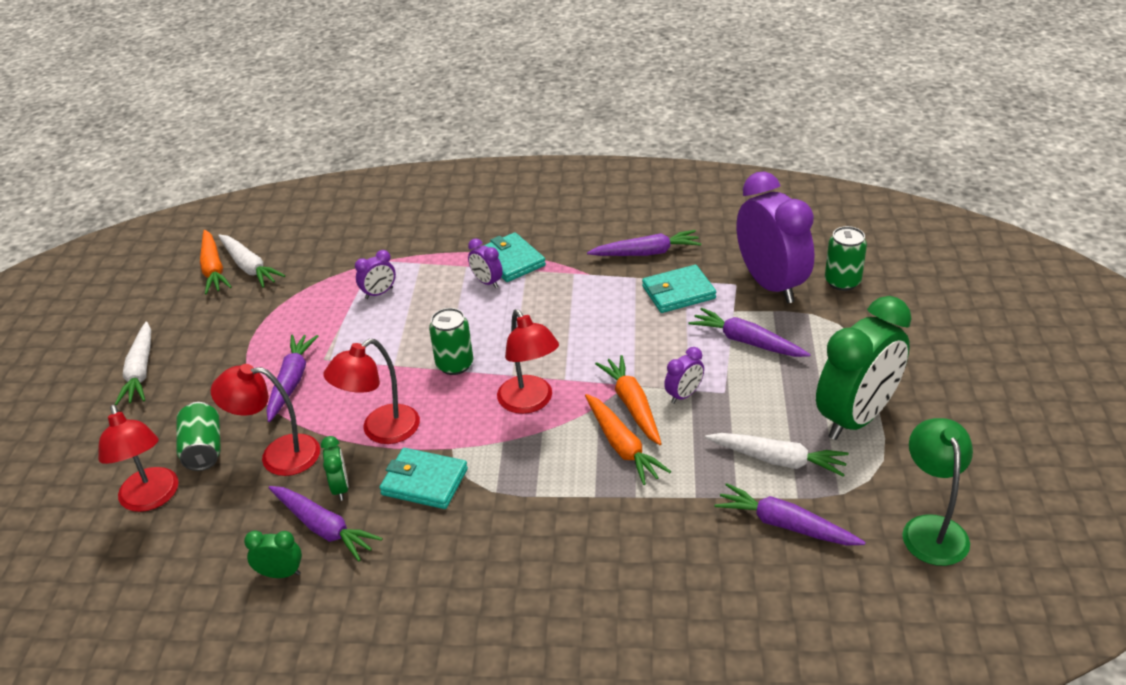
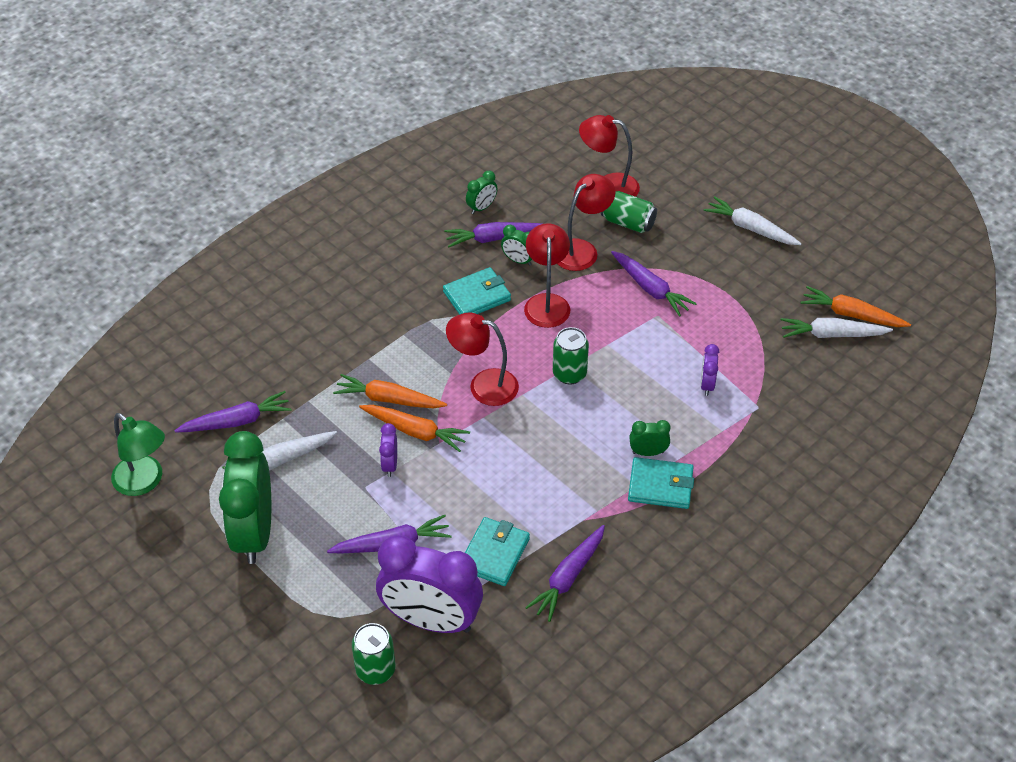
camera: 130 degrees right, 10 degrees up
purple clock [468,238,503,288] -> green clock [629,420,670,456]

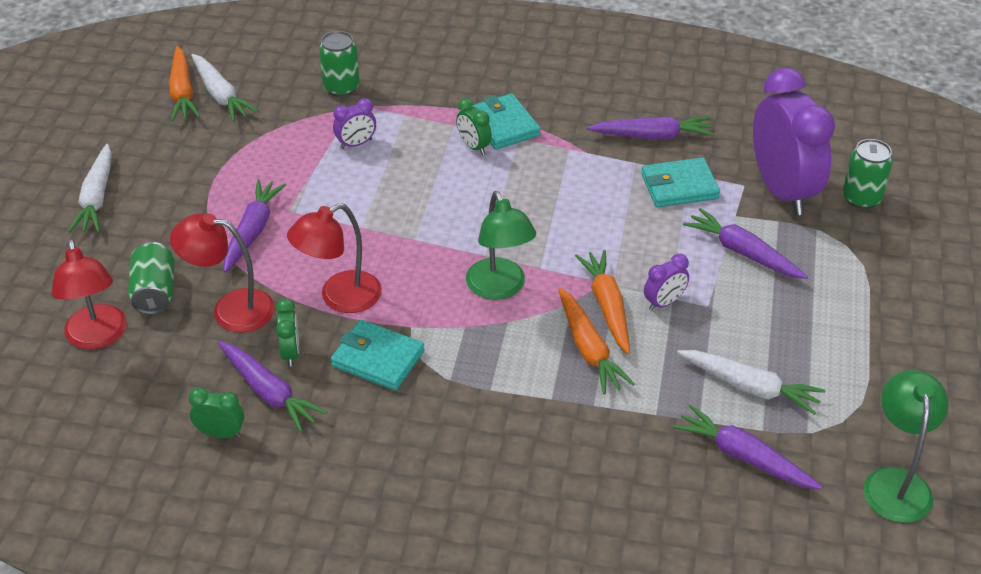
camera: 125 degrees left, 5 degrees down
green clock [219,431,271,564] -> none
red lamp [446,313,519,406] -> green lamp [466,191,536,300]
green can [553,327,589,385] -> green can moved to [319,31,360,97]

